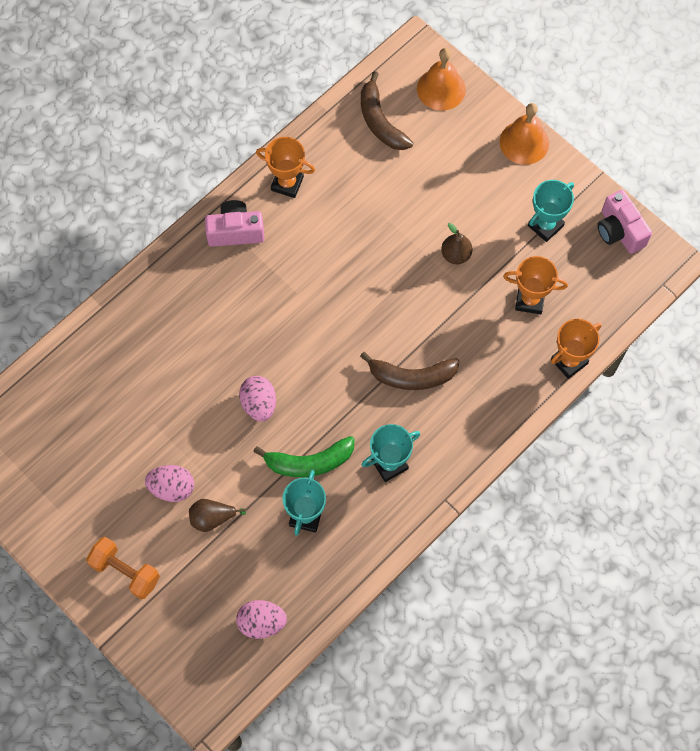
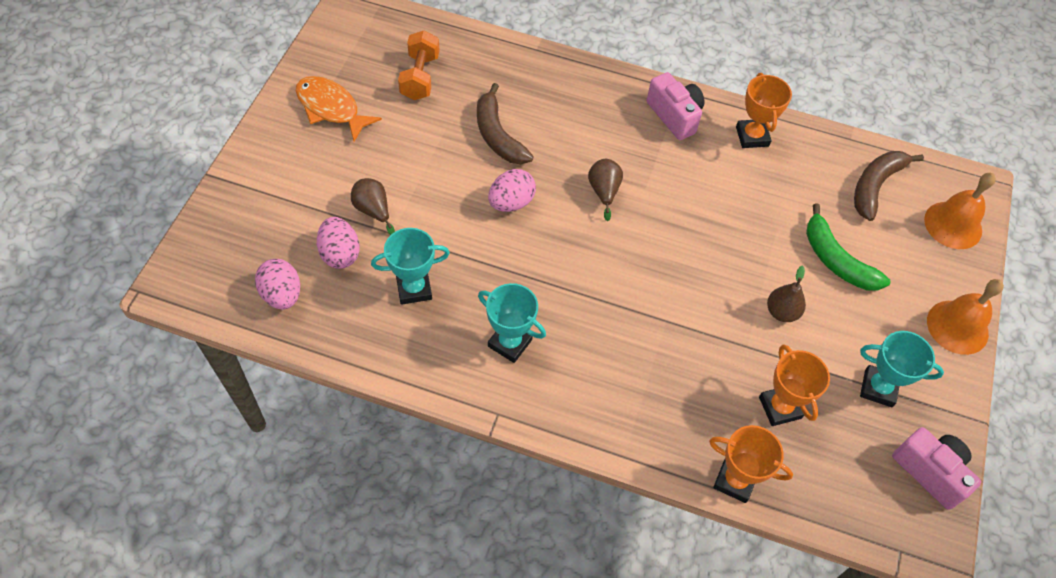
camera: 60 degrees right, 10 degrees down
orange dumbbell [86,537,160,599] -> orange dumbbell moved to [398,30,440,100]
pink egg [145,465,194,502] -> pink egg moved to [317,217,360,269]
green banana [253,436,355,477] -> green banana moved to [806,203,891,290]
brown banana [360,352,460,390] -> brown banana moved to [477,83,534,164]
pink camera [597,190,652,254] -> pink camera turned 105 degrees clockwise [892,427,981,510]
none -> orange fish [296,76,382,142]
none -> brown pear [588,159,623,221]

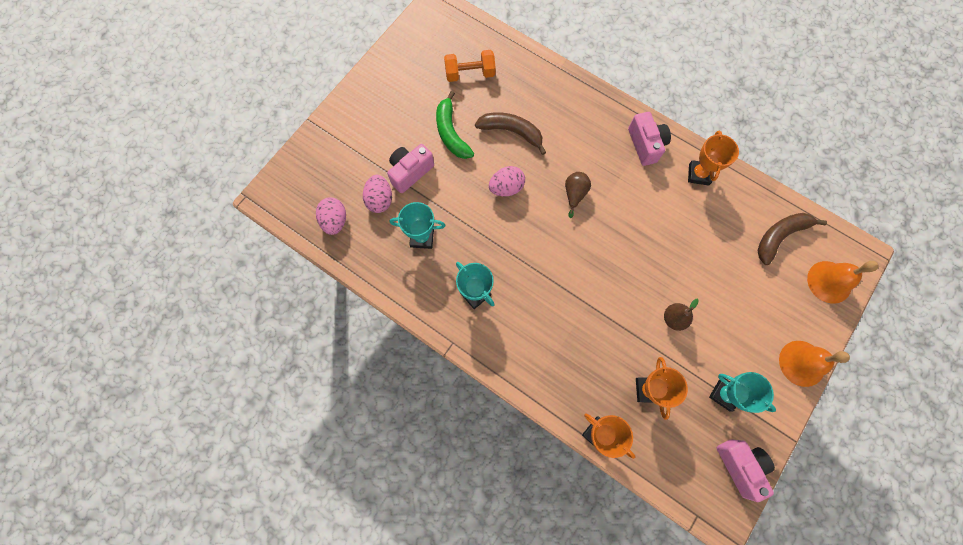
camera: 20 degrees right, 15 degrees up
orange fish [296,76,382,142] -> none
brown pear [351,178,395,235] -> pink camera [387,144,434,193]
orange dumbbell [398,30,440,100] -> orange dumbbell turned 60 degrees clockwise [444,50,496,82]
brown banana [477,83,534,164] -> brown banana turned 120 degrees clockwise [475,112,546,155]
green banana [806,203,891,290] -> green banana moved to [436,91,474,159]

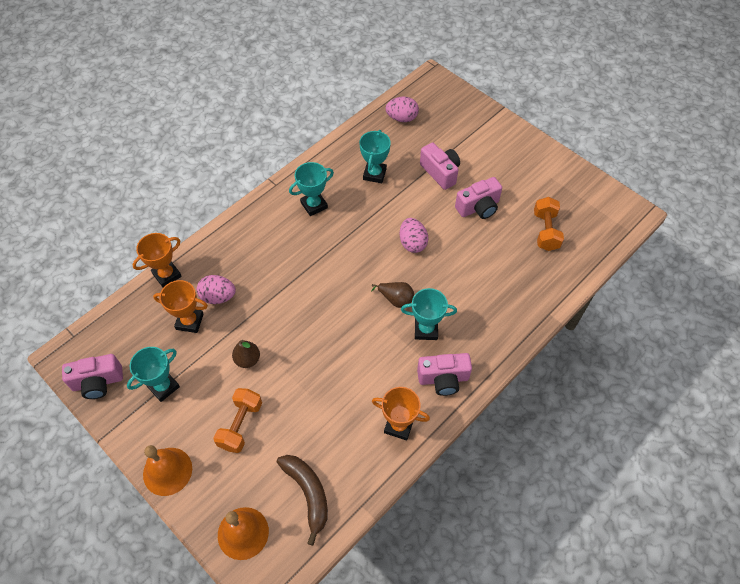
camera: 100 degrees right, 15 degrees down
pink egg [363,175,392,213] -> pink egg moved to [197,275,236,304]
green banana [436,91,474,159] -> pink camera [455,177,502,219]
brown banana [475,112,546,155] -> none
none -> orange dumbbell [213,388,262,453]
none -> turquoise trophy [401,288,457,340]

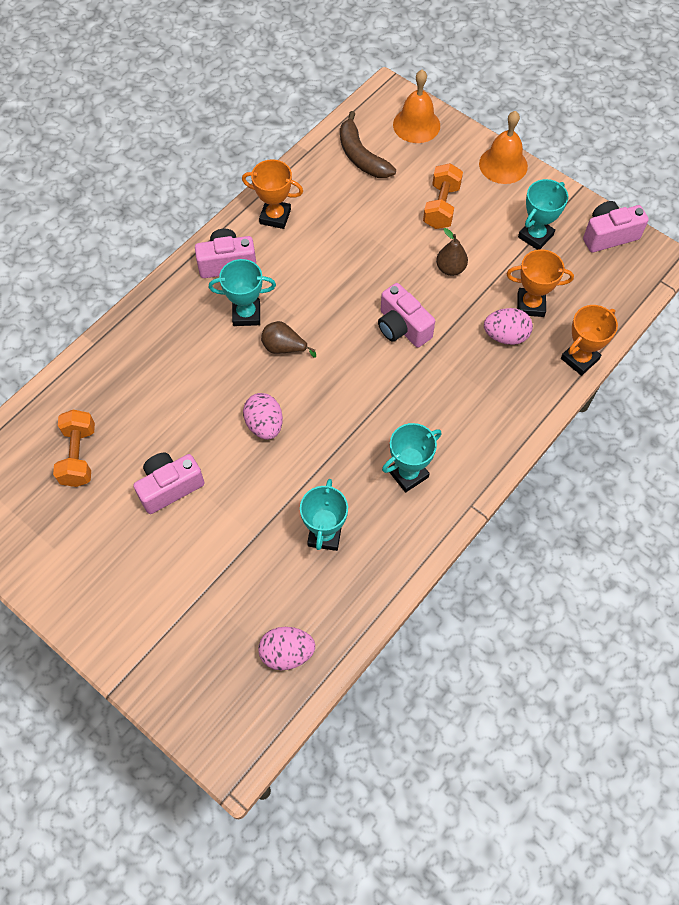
camera: 175 degrees right, 5 degrees up
pink camera [420,142,460,190] -> pink camera moved to [378,283,435,348]

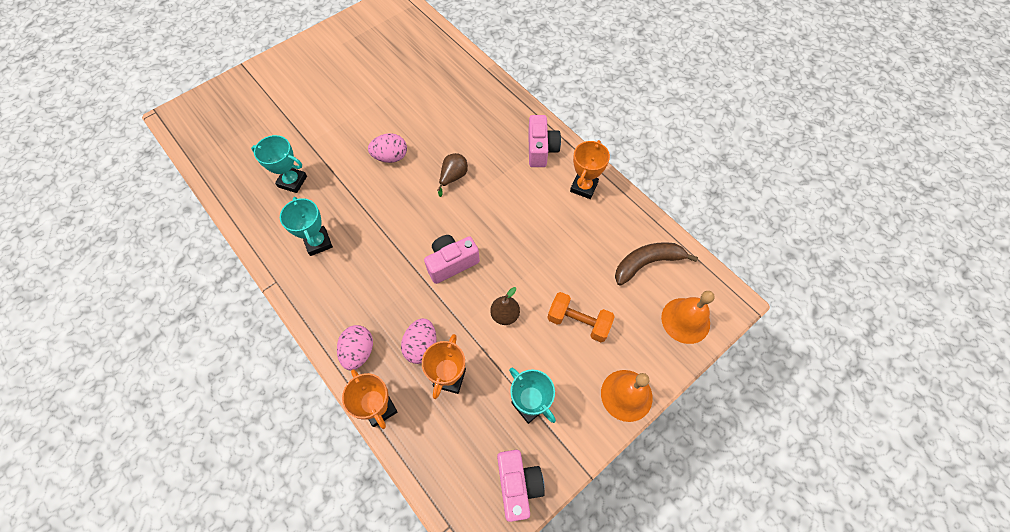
camera: 100 degrees right, 0 degrees up
orange dumbbell [53,410,95,487] -> none
pink camera [133,452,204,514] -> none
turquoise trophy [209,259,276,326] -> none
pink egg [258,627,315,670] -> pink egg moved to [337,325,373,370]

